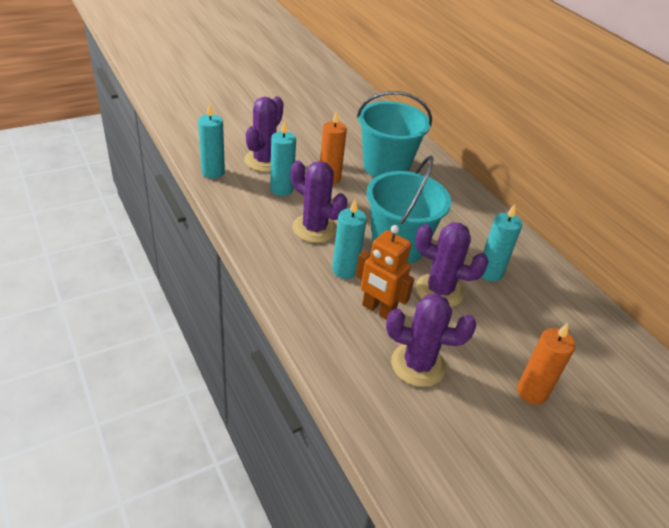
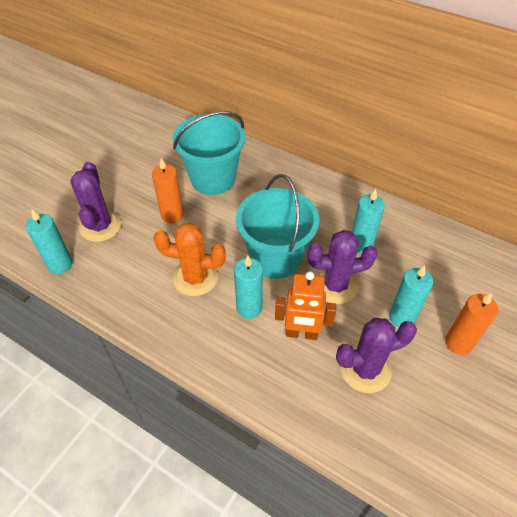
camera: 25 degrees left, 10 degrees up
turquoise candle [270,120,296,196] -> turquoise candle moved to [389,265,433,327]
purple cactus [291,160,347,243] -> orange cactus [154,222,226,296]

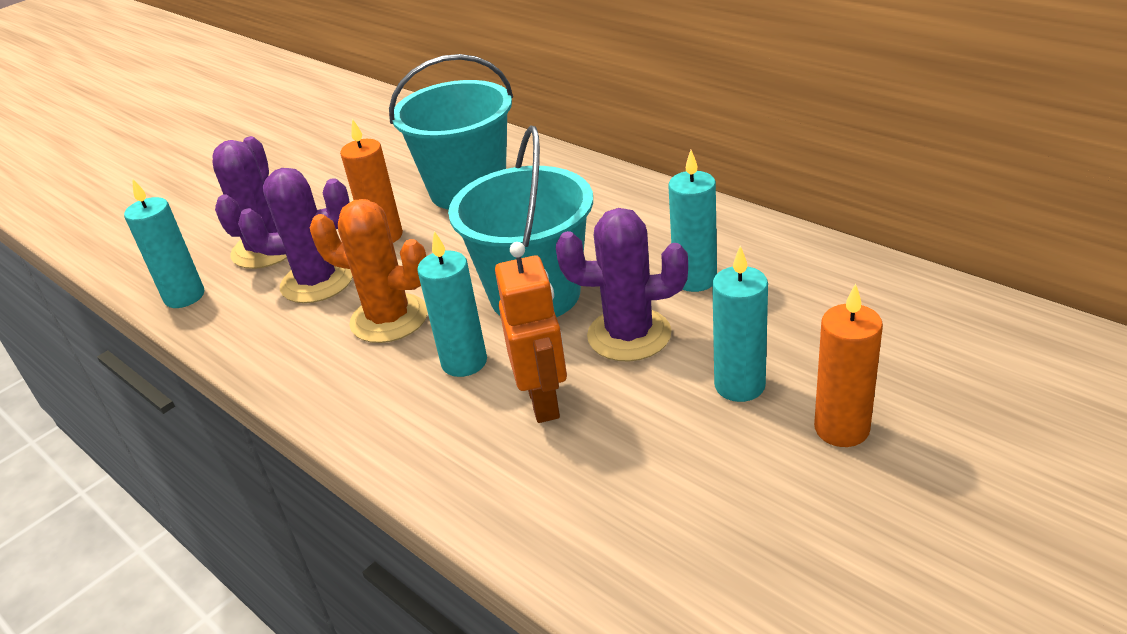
camera: 15 degrees right, 15 degrees down
orange robot [275,271,336,340] -> orange robot turned 120 degrees counterclockwise [495,242,567,423]
purple cactus [336,318,417,393] -> purple cactus moved to [238,168,353,303]

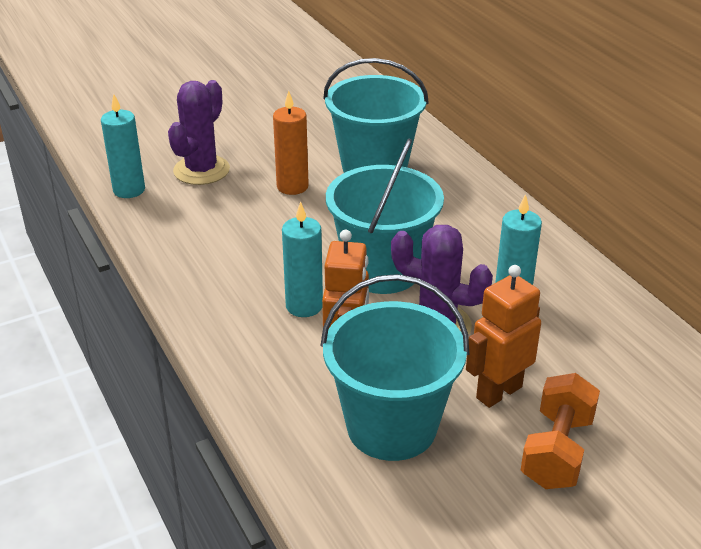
camera: 15 degrees right, 0 degrees up
purple cactus [238,168,353,303] -> none
orange cactus [310,199,427,343] -> none
turquoise candle [712,246,768,402] -> orange robot [466,265,541,408]
orange candle [814,283,883,447] -> orange dumbbell [521,373,600,489]
none -> turquoise bucket [320,274,469,461]

